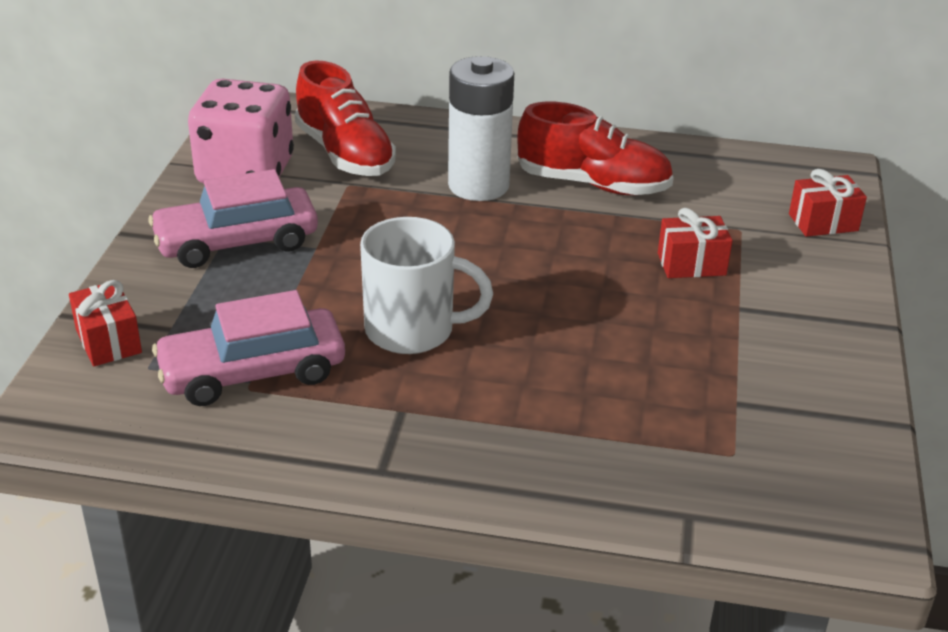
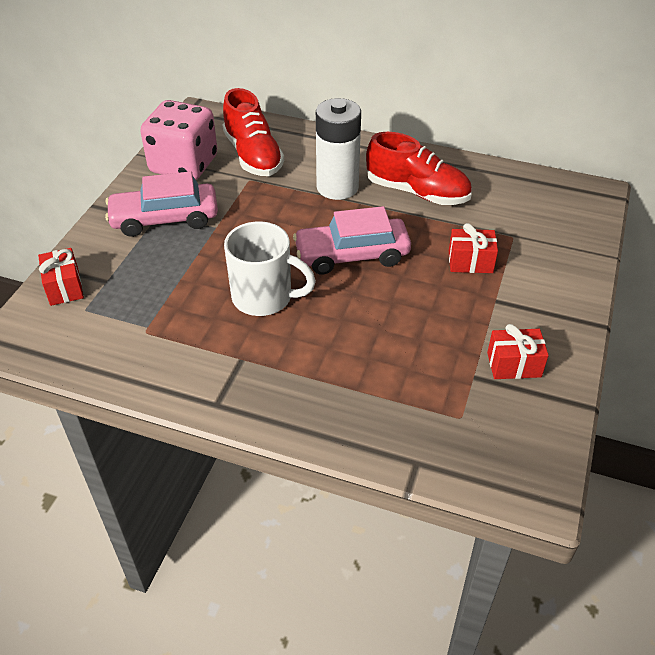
camera: 10 degrees right, 10 degrees up
pink car [152,290,345,406] -> pink car moved to [293,206,411,275]
red gift [789,169,867,237] -> red gift moved to [487,324,549,379]

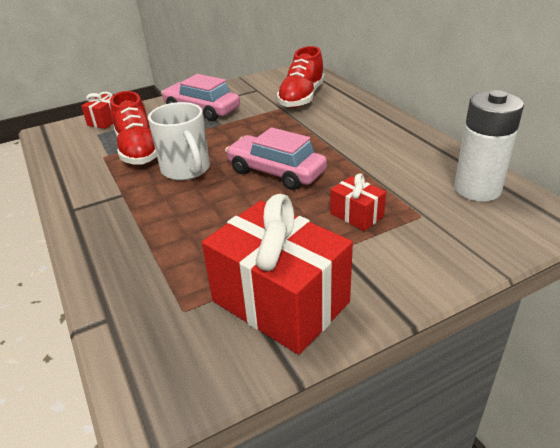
camera: 45 degrees right, 10 degrees down
pink dice [140,100,217,180] -> none
white battery [316,98,361,200] -> white battery moved to [454,90,524,202]
red shoe [366,132,472,205] -> red shoe moved to [110,91,157,165]
red gift [487,324,549,379] -> red gift [202,194,353,355], size x2.14

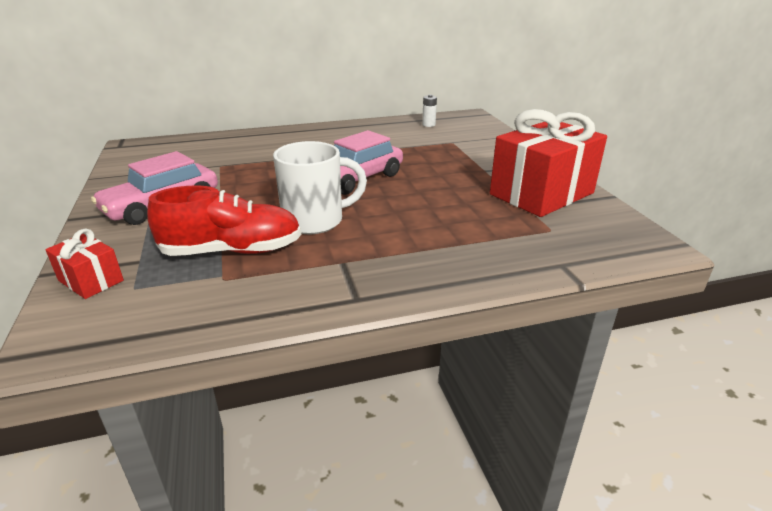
camera: 80 degrees left, 5 degrees down
red shoe [277,46,325,108] -> none
red gift [330,173,386,231] -> none
white battery [454,90,524,202] -> white battery [422,94,437,127], size x0.41

